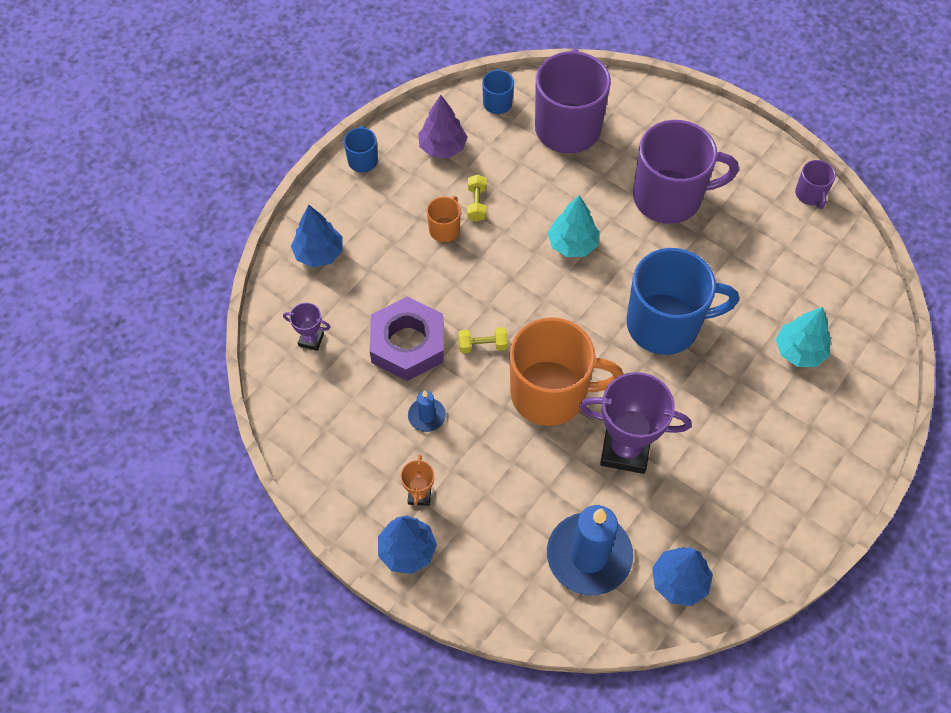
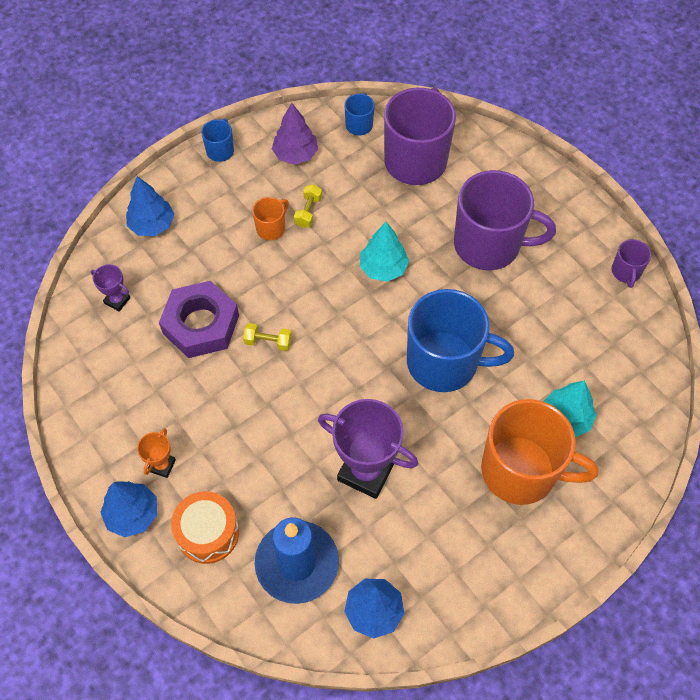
camera: 15 degrees right, 0 degrees up
blue candle [408,390,446,432] -> none
orange mug [509,317,623,426] -> orange mug moved to [481,399,598,505]
none -> orange drum [171,491,239,564]

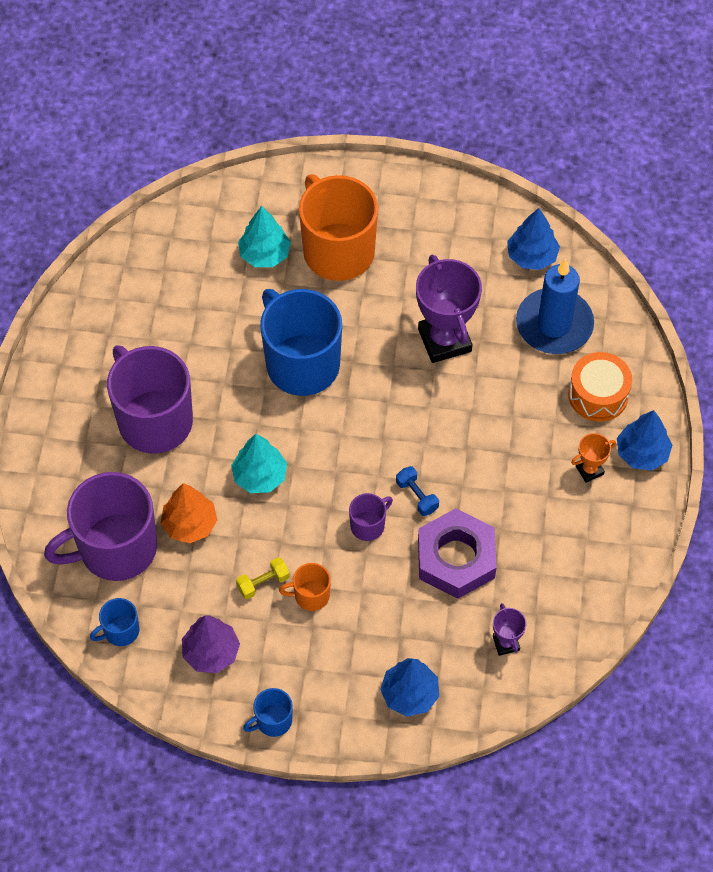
camera: 135 degrees left, 0 degrees up
yellow dumbbell [243,323,292,351] -> blue dumbbell [396,466,439,516]
purple mug [612,239,651,288] -> purple mug moved to [349,493,393,541]
none -> orange tree [161,483,217,543]

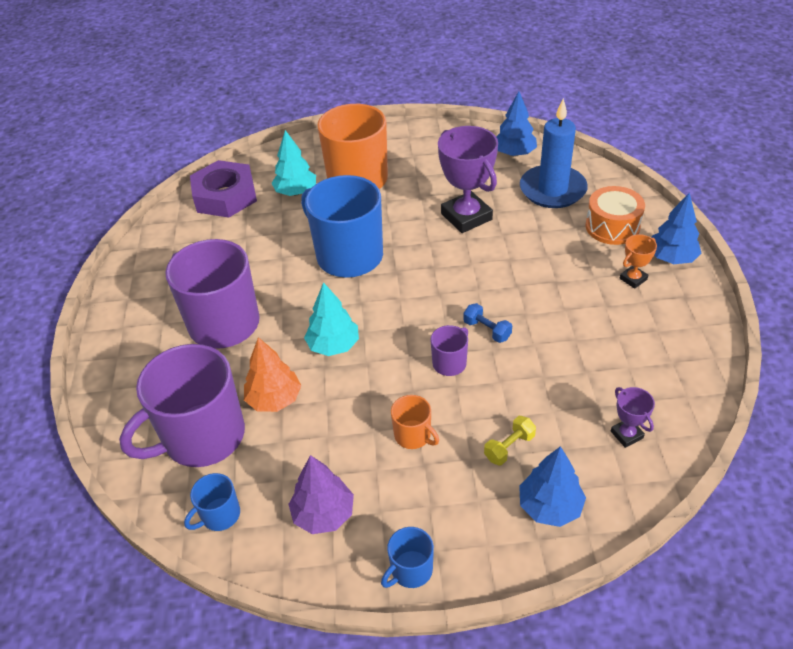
camera: 10 degrees left, 15 degrees down
yellow dumbbell [236,557,290,599] -> yellow dumbbell moved to [484,416,536,465]
orange mug [279,563,331,611] -> orange mug turned 120 degrees counterclockwise [391,395,439,449]
purple nut [418,508,497,599] -> purple nut moved to [190,160,257,218]

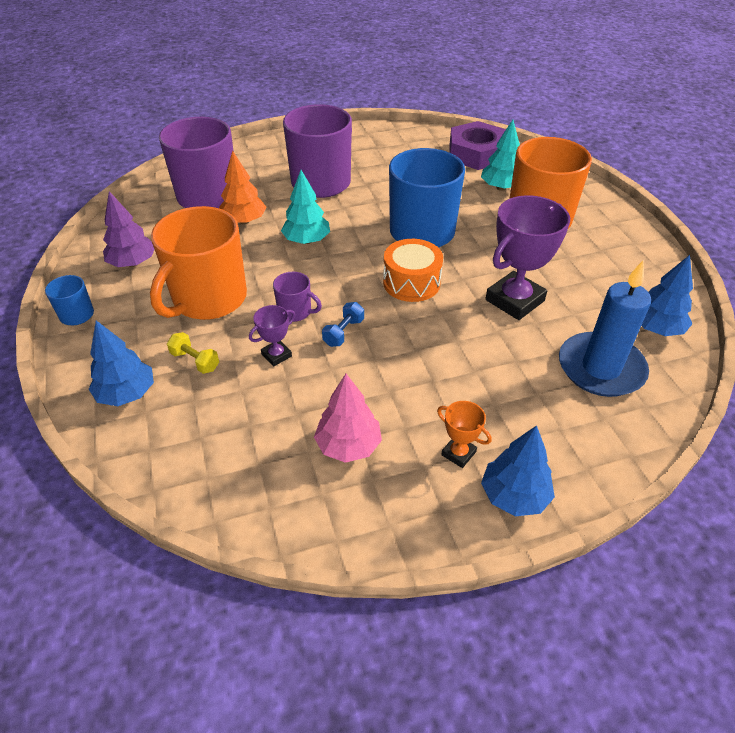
camera: 75 degrees right, 0 degrees up
blue mug [184,473,240,531] -> none
orange mug [391,395,439,449] -> orange mug [150,206,247,320], size x2.25
orange drum [586,186,645,245] -> orange drum moved to [383,239,443,302]
purple trophy [611,387,655,448] -> purple trophy moved to [249,305,295,366]
none -> pink tree [314,374,382,463]

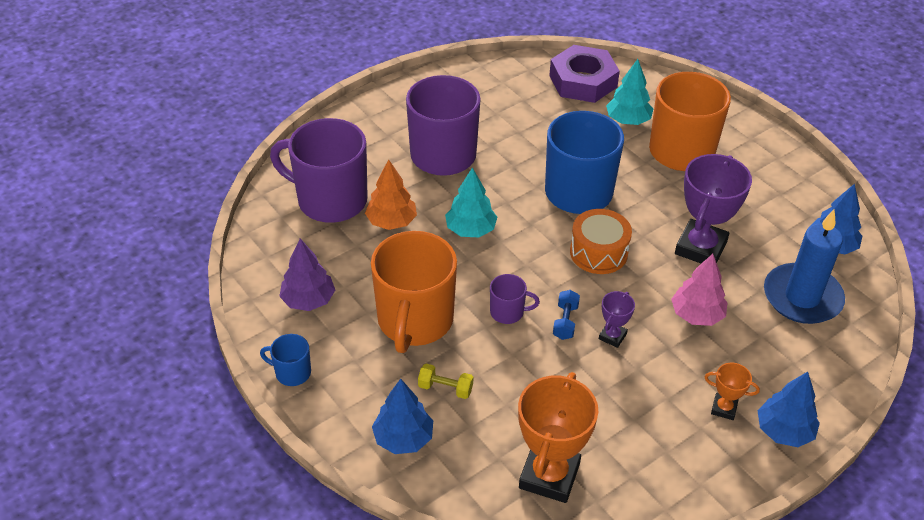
camera: 20 degrees left, 0 degrees up
purple trophy [249,305,295,366] -> purple trophy moved to [599,291,635,348]
pink tree [314,374,382,463] -> pink tree moved to [671,254,728,326]
none -> orange trophy [518,372,598,503]

